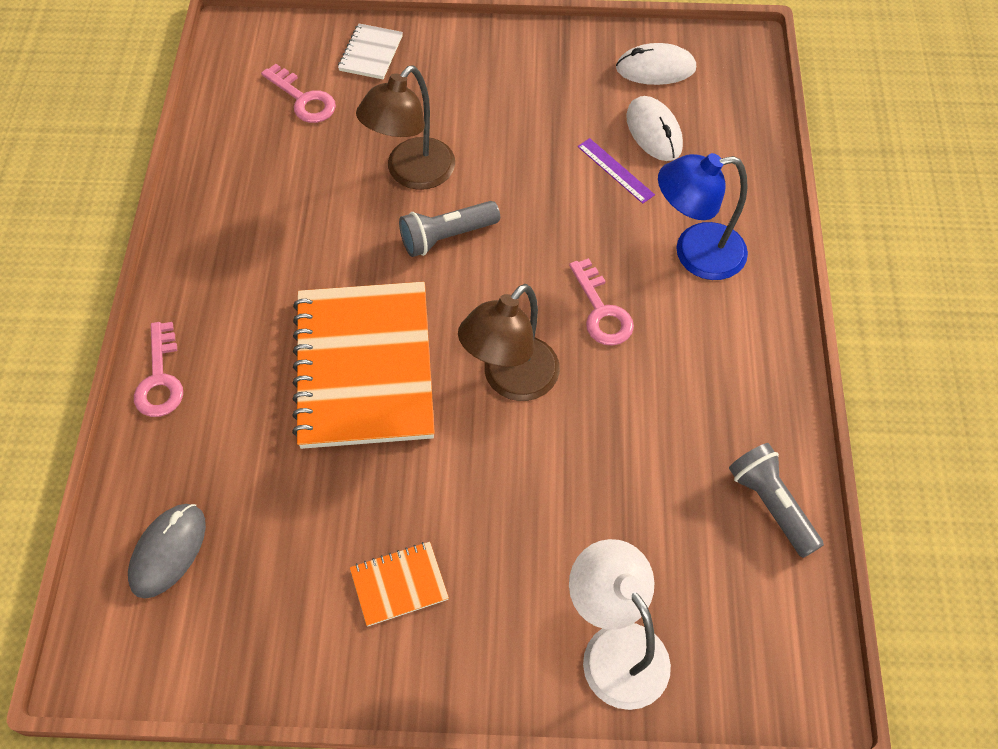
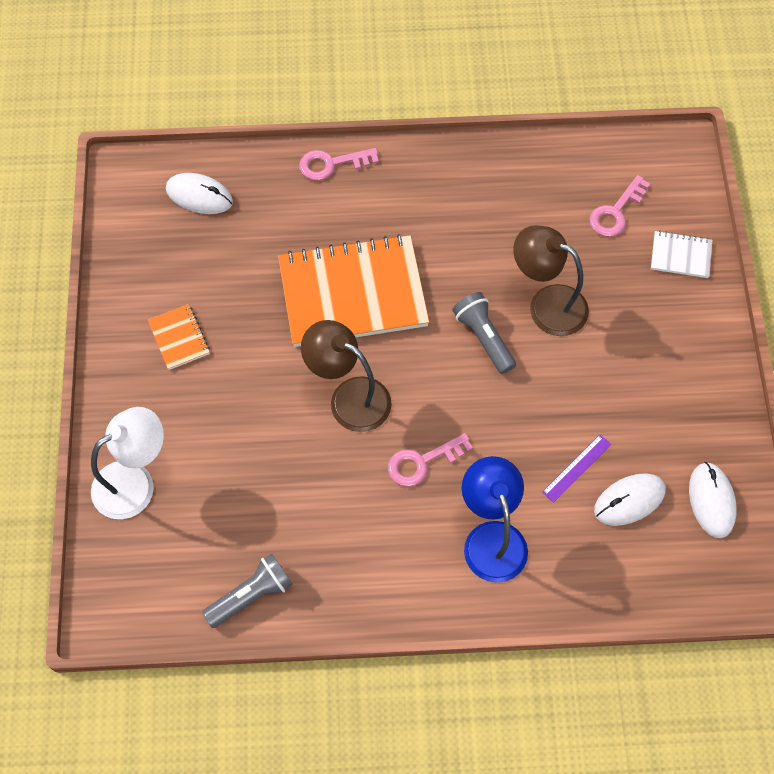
camera: 85 degrees right, 5 degrees up
grey mouse [128,504,206,599] -> white mouse [166,173,233,214]

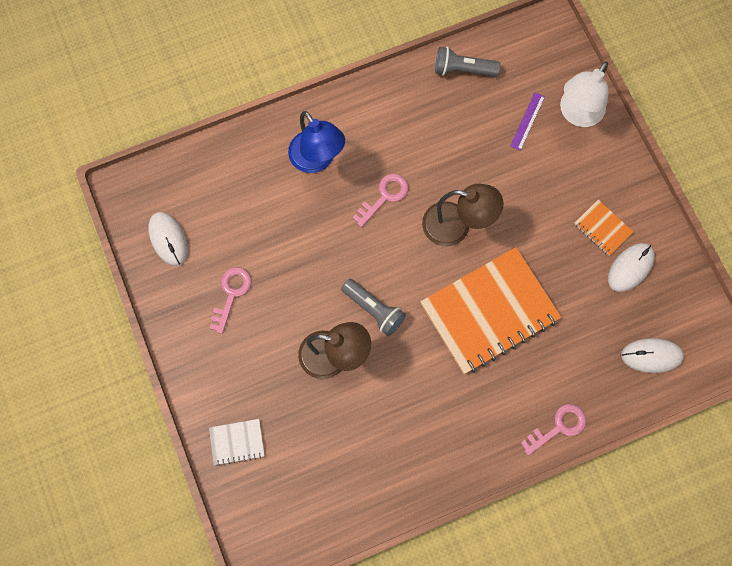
camera: 160 degrees right, 10 degrees up
grey flashlight [202,553,293,628] -> grey flashlight turned 60 degrees clockwise [435,47,501,76]
purple ruler [542,435,611,503] -> purple ruler moved to [510,92,545,151]
pink key [589,175,650,237] -> pink key moved to [210,267,252,334]
white mouse [594,473,666,526] -> white mouse moved to [608,243,655,292]

